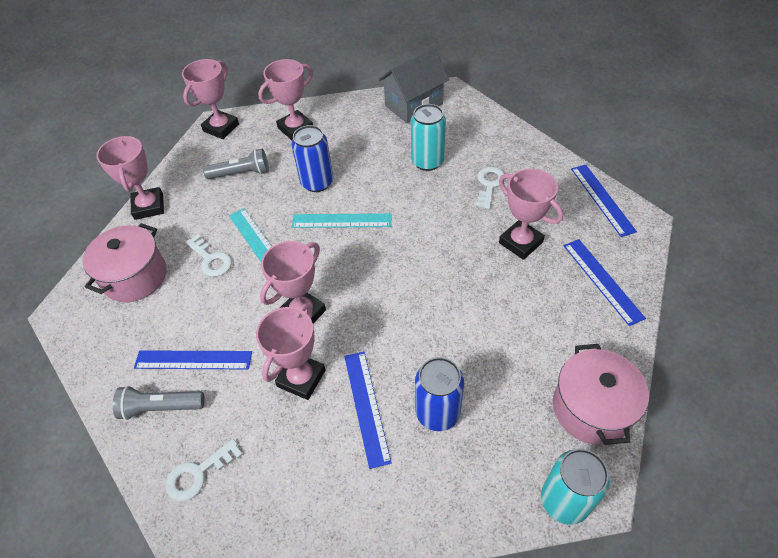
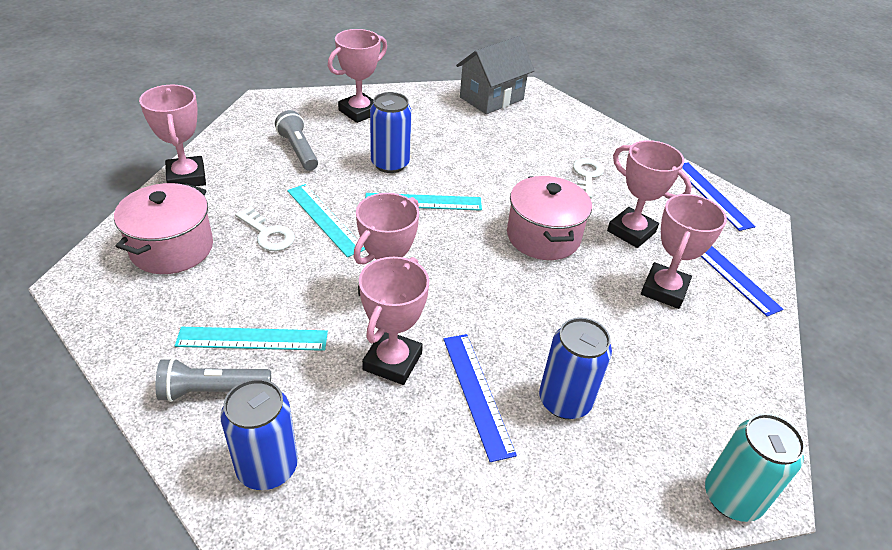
camera: 10 degrees left, 10 degrees down
blue ruler [134,351,252,369] -> turquoise ruler [175,327,328,351]
white key [166,439,243,501] -> blue can [221,379,298,490]
pink trophy [182,59,239,139] -> pink trophy moved to [641,194,727,309]
grey flashlight [203,149,269,179] -> grey flashlight turned 105 degrees counterclockwise [275,110,318,171]
turquoise can [411,104,446,171] -> none
pink pot [553,344,649,445] -> pink pot moved to [507,176,592,260]

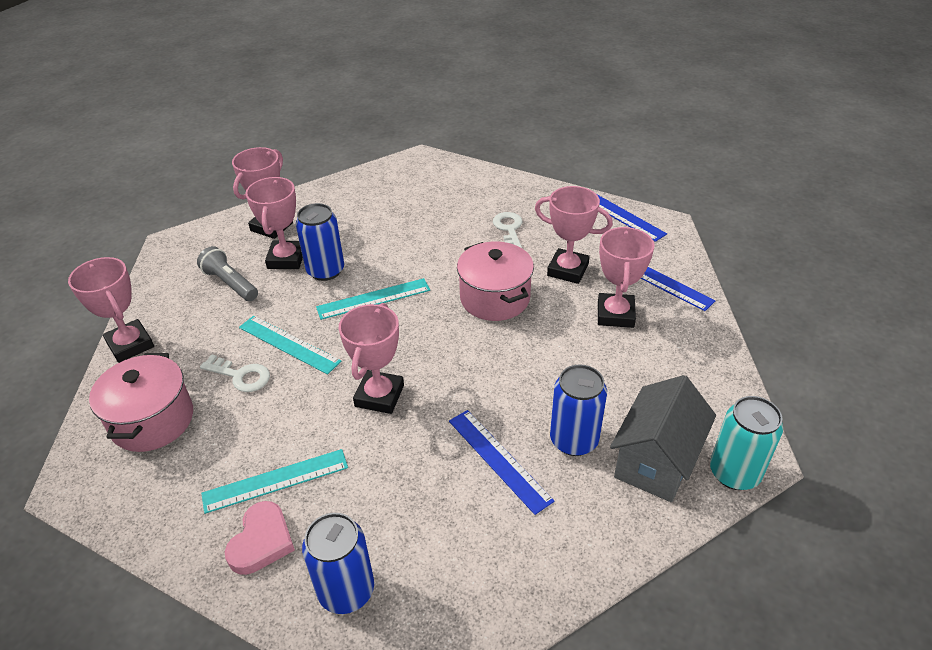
camera: 15 degrees left, 0 degrees up
grey flashlight [155,358,271,402] -> pink heart [225,501,295,575]
pink trophy [359,257,429,385] -> pink trophy moved to [246,177,303,269]
grey house [456,36,535,114] -> grey house moved to [610,375,716,502]

